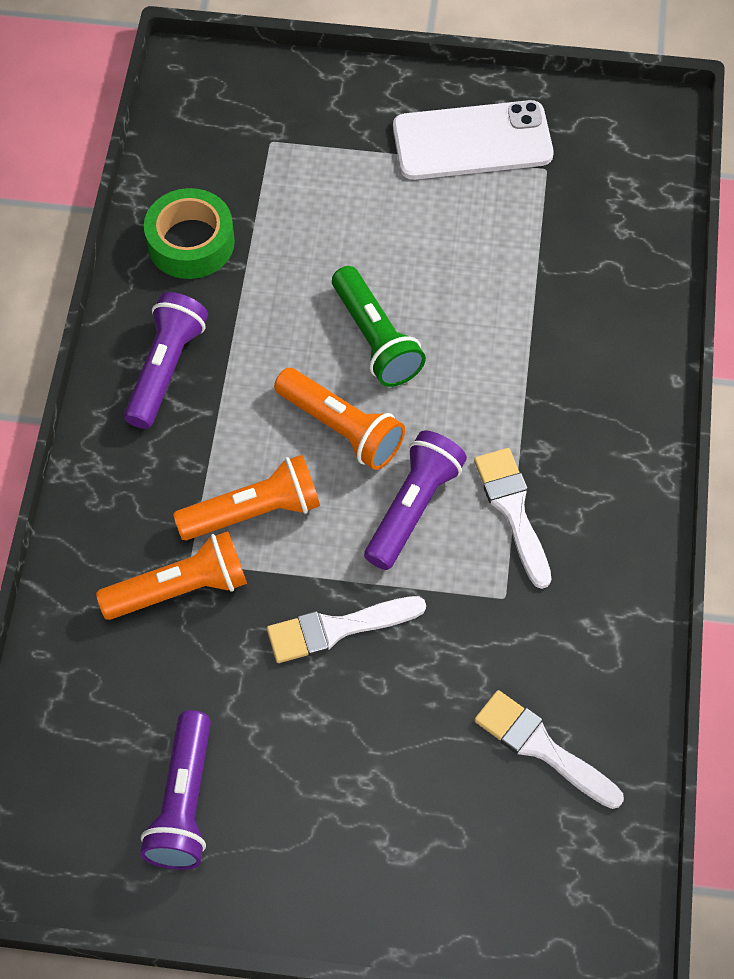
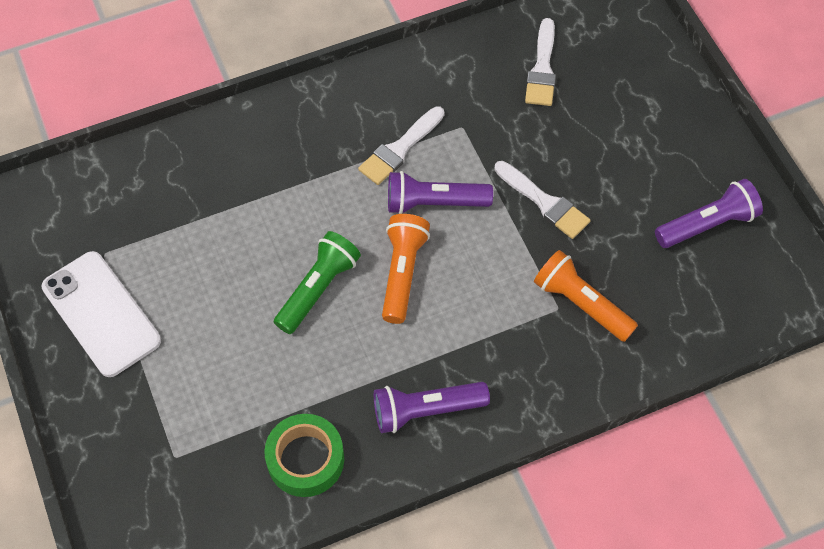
camera: 120 degrees left, 0 degrees up
orange flashlight [173,455,320,540] -> none

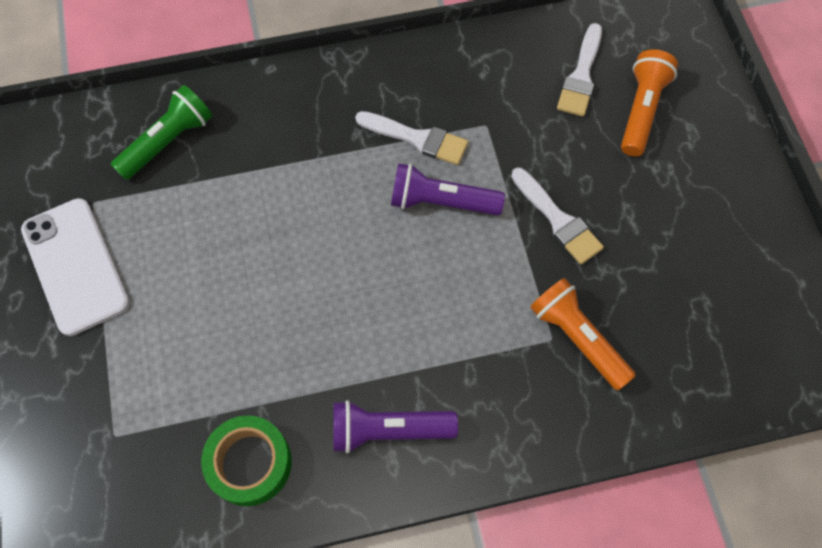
camera: 10 degrees right, 5 degrees up
green flashlight [274,231,361,334] -> green flashlight moved to [110,85,212,180]
white brush [358,106,444,185] -> white brush turned 120 degrees counterclockwise [355,111,468,165]
orange flashlight [382,214,430,324] -> orange flashlight moved to [621,49,678,157]
purple flashlight [655,179,763,248] -> none

